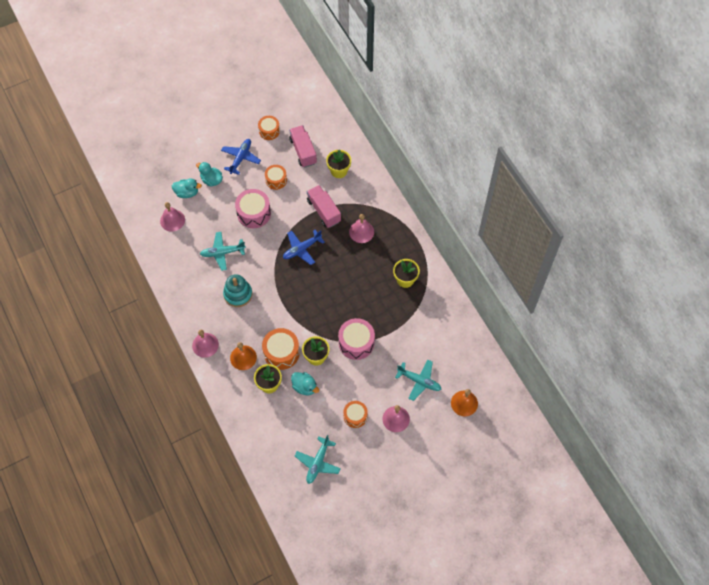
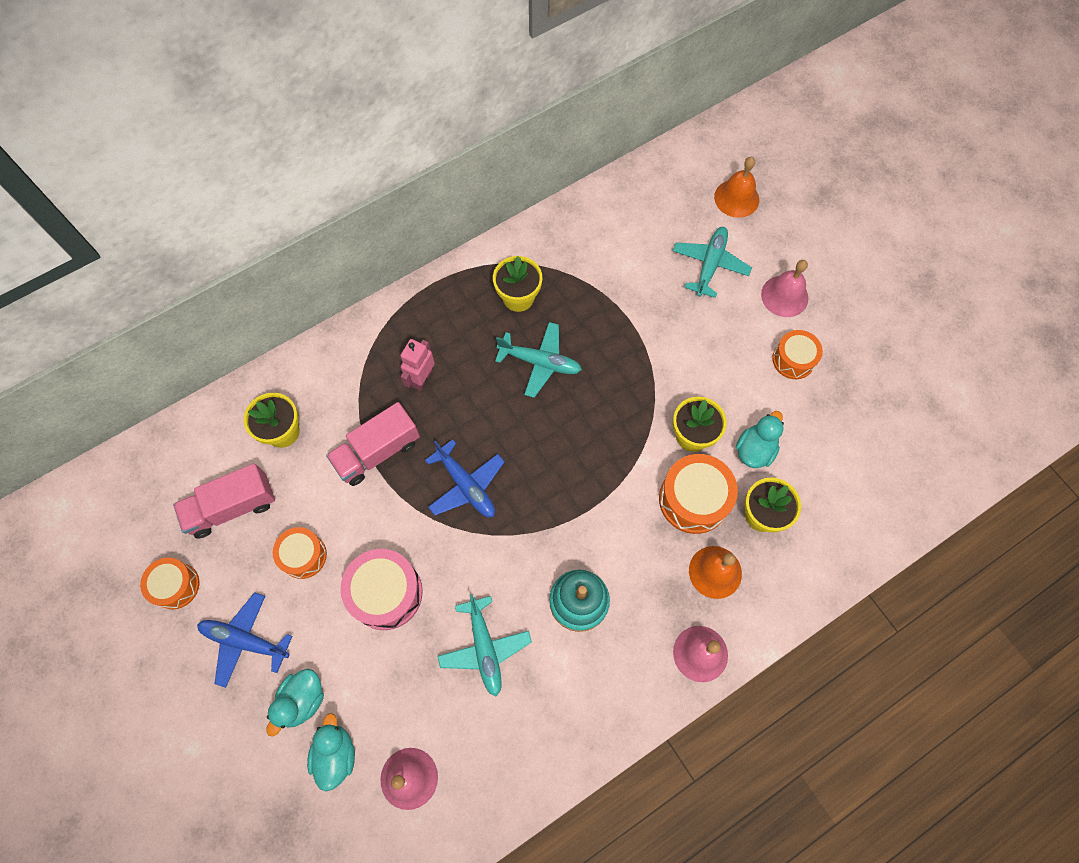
camera: 95 degrees left, 5 degrees up
turquoise plane [295,435,341,484] -> turquoise plane moved to [495,322,582,398]
pink drum [338,318,375,360] -> none
pink bell [349,214,374,243] -> pink robot [400,339,435,390]

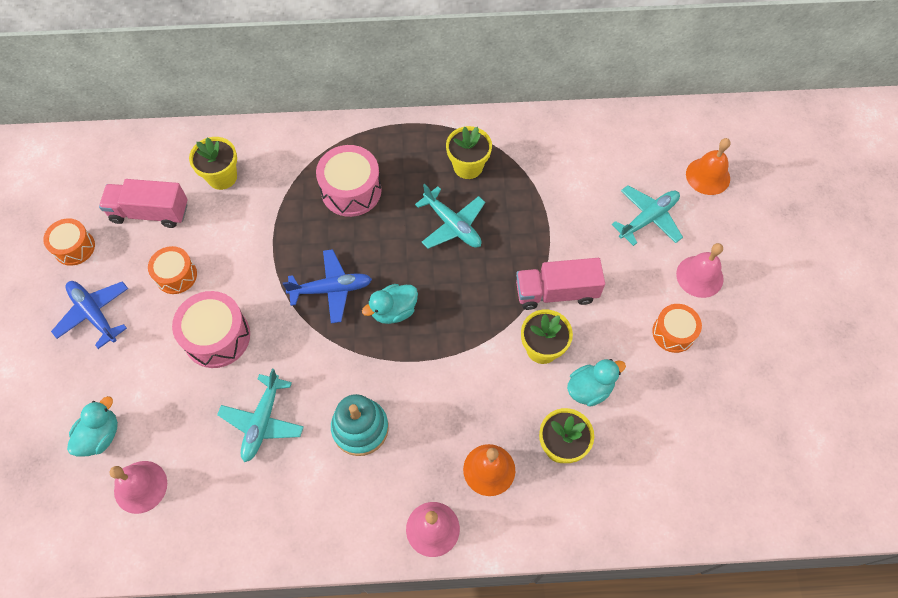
camera: 30 degrees right, 5 degrees down
turquoise duck [266,669,324,737] -> turquoise duck moved to [362,284,418,324]
pink truck [326,402,420,486] -> pink truck moved to [516,258,605,310]
pink robot [400,339,435,390] -> pink drum [316,145,382,217]
blue plane [425,439,505,517] -> blue plane turned 90 degrees counterclockwise [283,249,372,323]
orange drum [659,454,738,534] -> none

